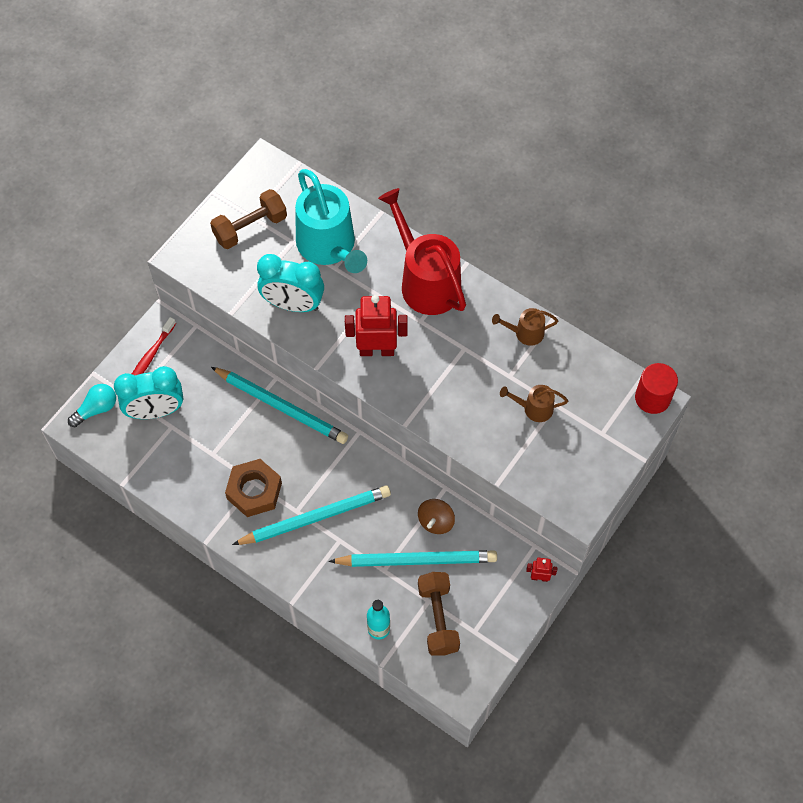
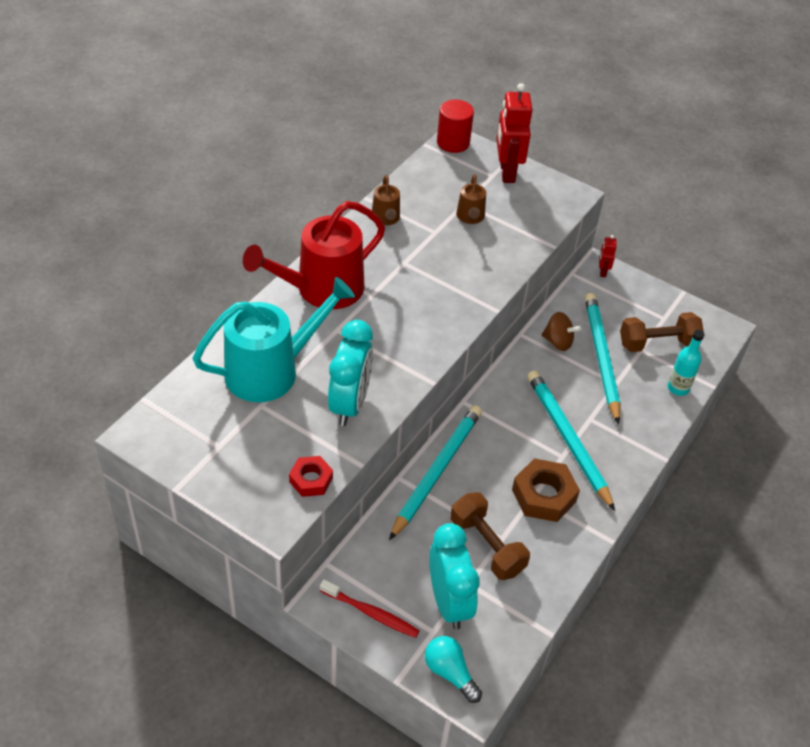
camera: 95 degrees left, 15 degrees down
brown dumbbell [210,189,287,249] -> brown dumbbell moved to [451,492,530,580]
red robot [345,295,408,356] -> red robot moved to [496,83,533,183]
none -> red nut [289,456,333,497]

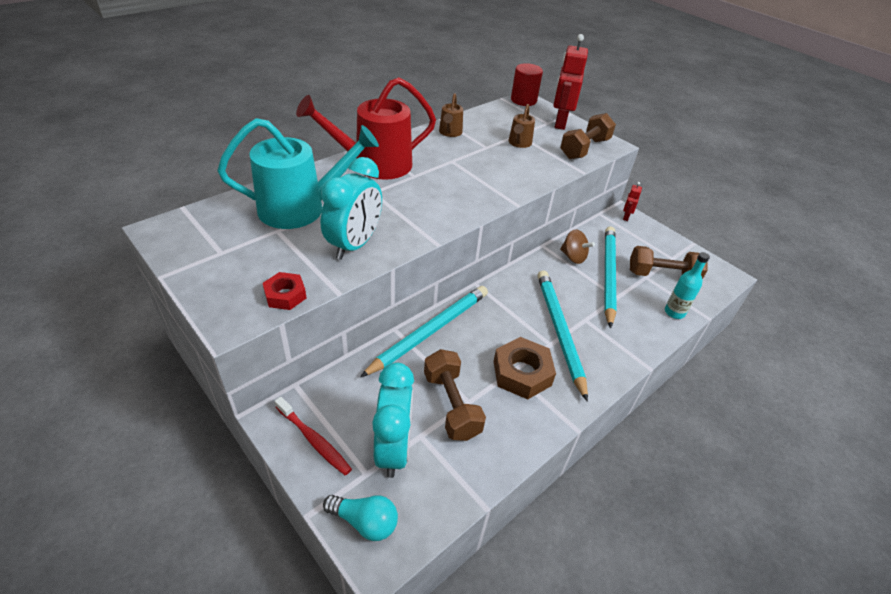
camera: 15 degrees right, 5 degrees down
turquoise light bulb [425,636,482,703] -> turquoise light bulb turned 135 degrees clockwise [323,495,398,541]
none -> brown dumbbell [560,113,616,159]

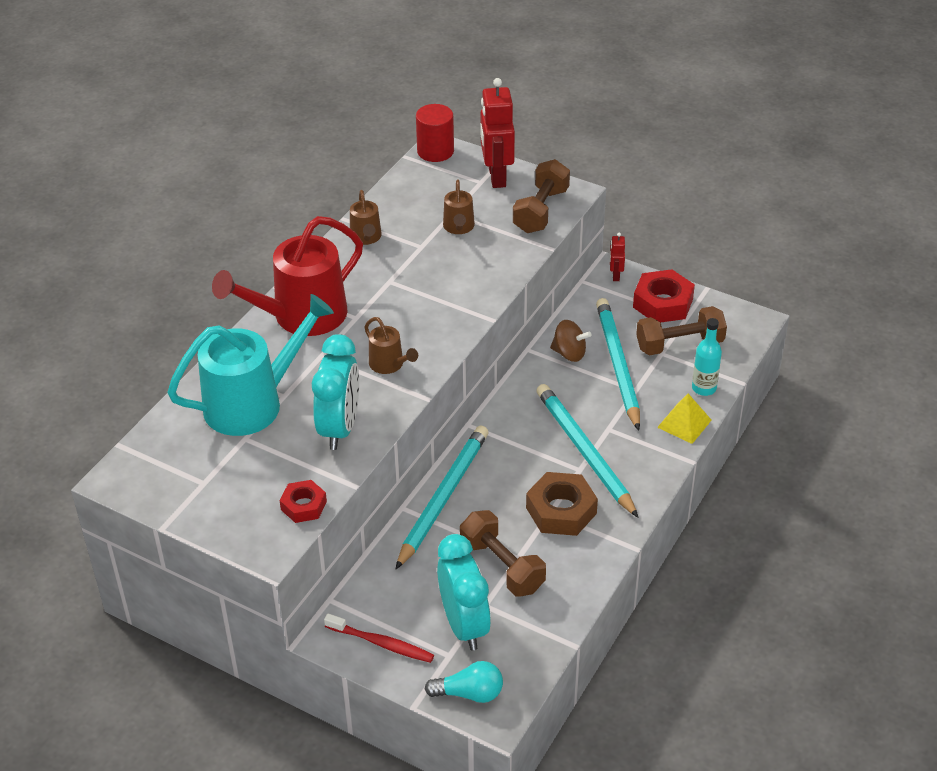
camera: 15 degrees left, 0 degrees up
none -> brown watering can [365,317,418,374]
none -> red nut [633,269,695,322]
none -> yellow pyramid [657,394,712,444]

